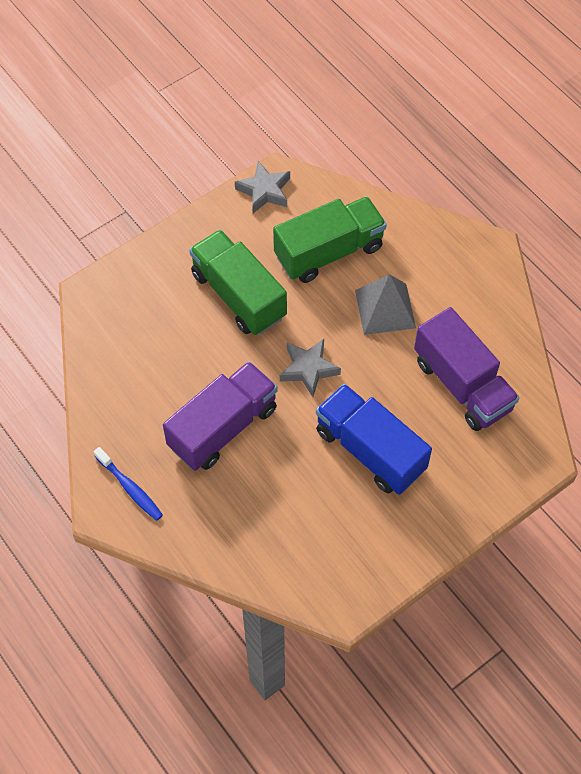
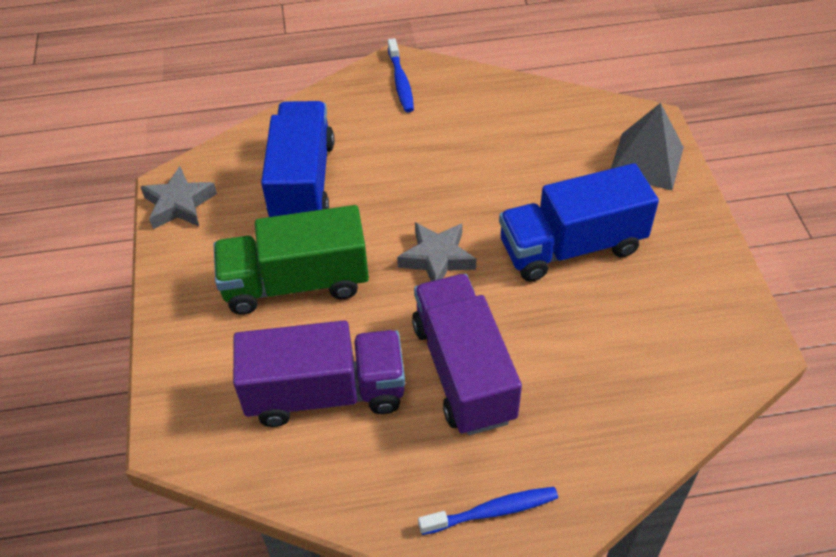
camera: 60 degrees left, 10 degrees down
green truck [273,197,387,283] -> blue truck [261,101,334,217]
grey pyramid [355,274,416,335] -> grey pyramid moved to [611,103,684,190]
purple truck [414,307,519,431] -> purple truck moved to [233,320,405,427]
none -> blue toothbrush [388,38,414,112]

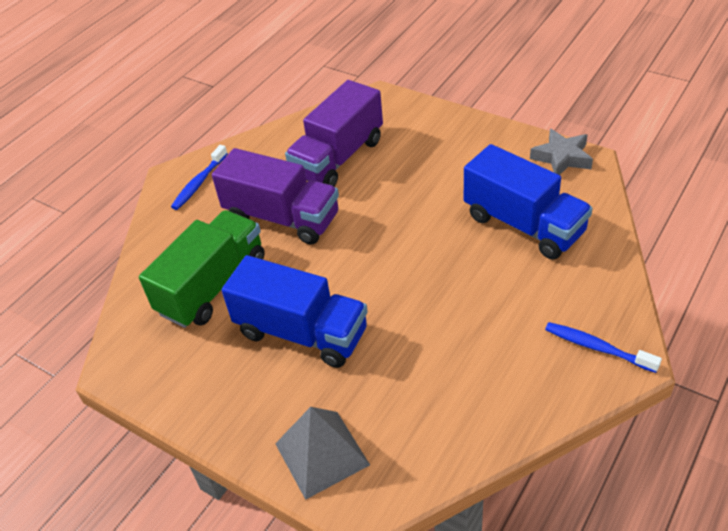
camera: 135 degrees right, 5 degrees down
green truck [213,205,369,315] -> green truck moved to [139,210,265,328]
grey star [397,222,476,281] -> none
blue truck [499,163,659,282] -> blue truck turned 90 degrees clockwise [222,255,368,368]

